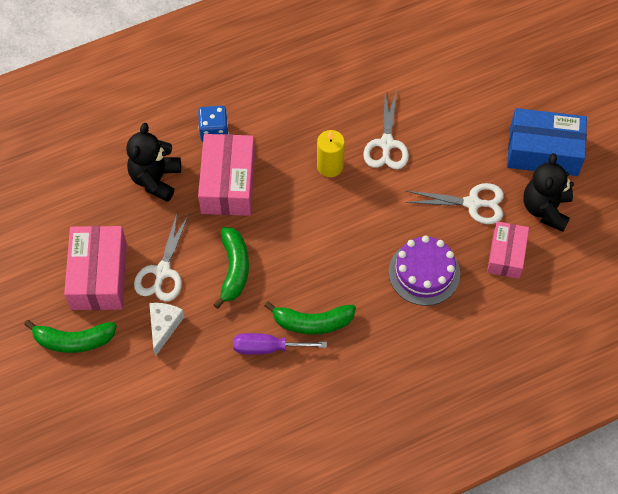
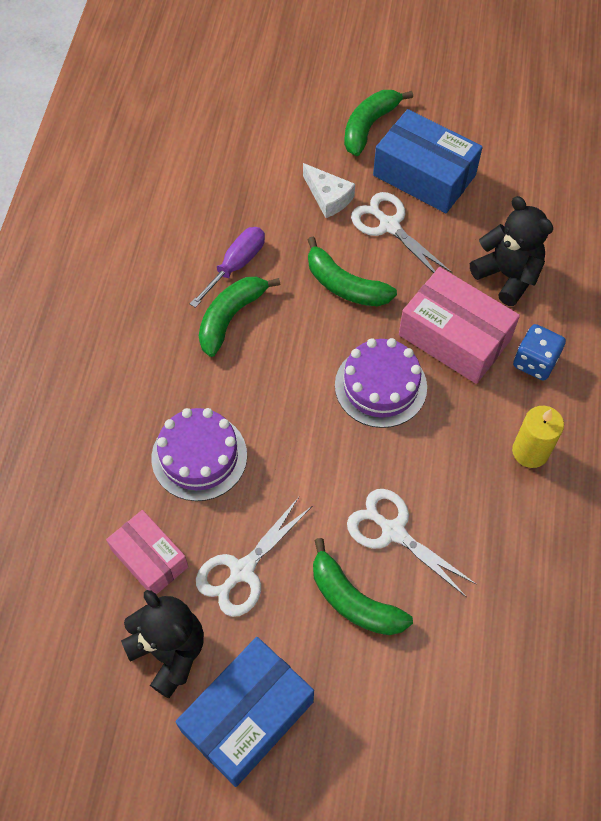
camera: 125 degrees right, 0 degrees up
pink box [64,226,127,310] -> blue box [373,109,483,213]
yellow candle [317,130,345,177] -> yellow candle moved to [512,406,564,468]
none -> green banana [313,538,413,635]
none -> purple cake [335,338,427,428]

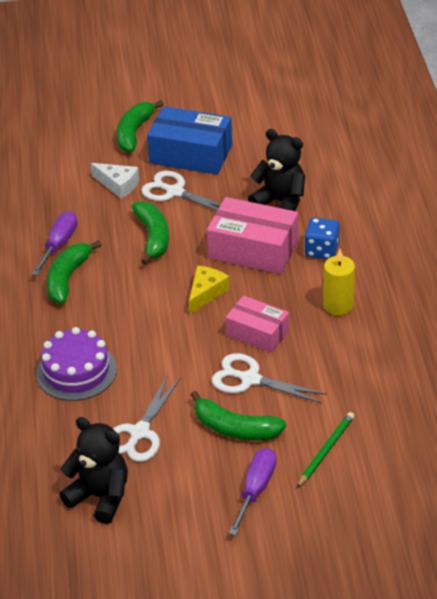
camera: 15 degrees left, 20 degrees down
pink box [106,510,189,594] -> pink box moved to [225,295,289,353]
blue box [175,637,314,787] -> none
green banana [308,237,397,307] -> green banana turned 120 degrees counterclockwise [132,201,169,265]
purple cake [335,338,427,428] -> yellow cheese [189,265,230,314]
none -> purple screwdriver [229,448,277,536]
none -> green pencil [297,412,354,488]

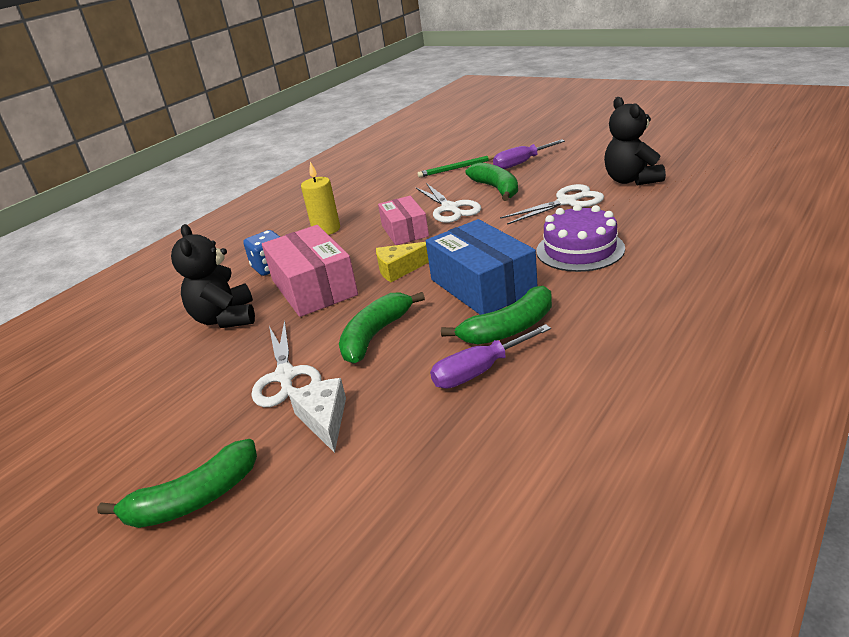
camera: 135 degrees left, 10 degrees down
blue box [147,106,232,174] -> blue box moved to [426,219,537,315]

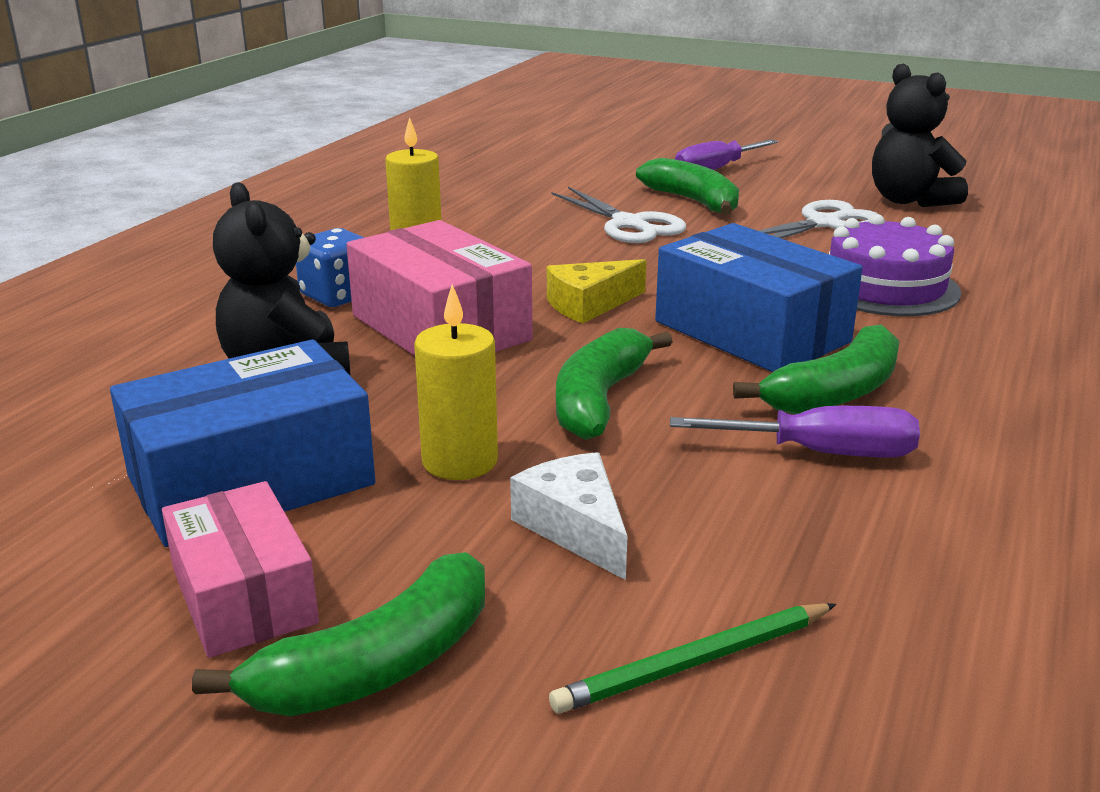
camera: 15 degrees left, 5 degrees down
white scissors [251,320,322,407] -> yellow candle [414,284,498,480]
pink box [378,196,429,245] -> pink box moved to [162,481,319,658]
green pencil [418,155,495,177] -> green pencil moved to [549,603,836,714]
purple screwdriver [430,324,551,389] -> purple screwdriver turned 135 degrees counterclockwise [670,406,920,458]
none -> blue box [110,340,375,547]

